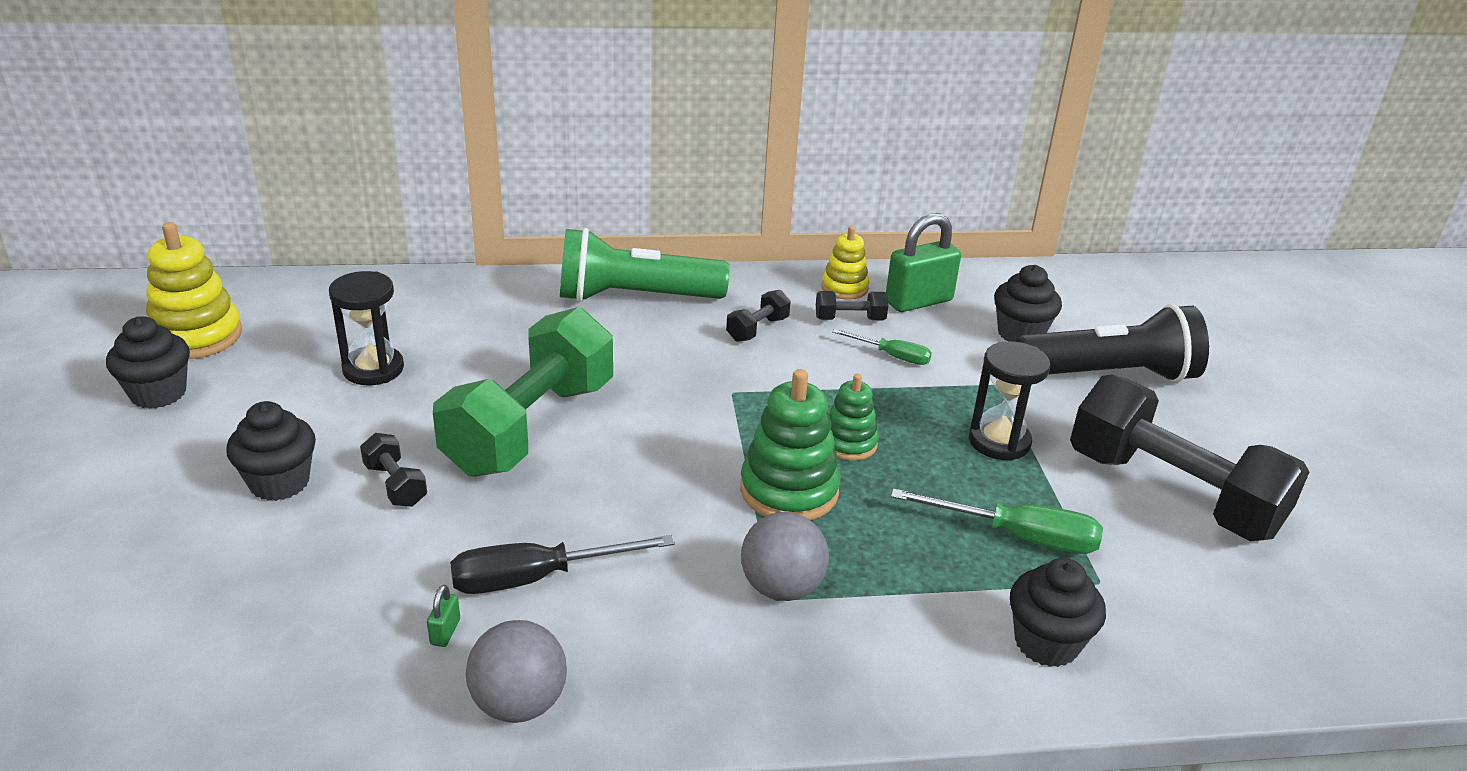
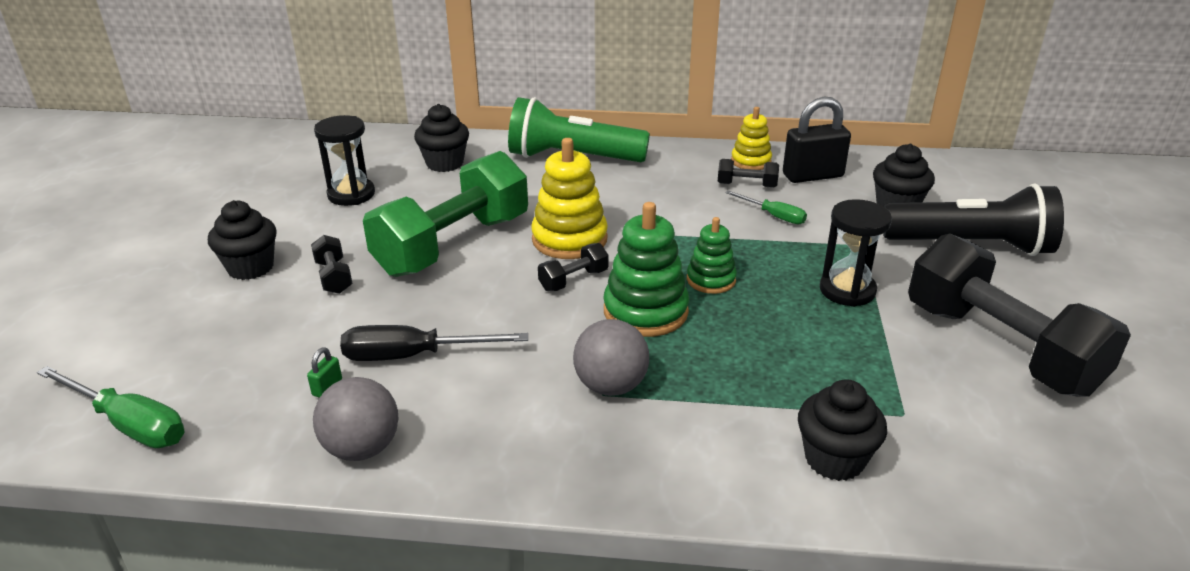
camera: 15 degrees right, 0 degrees up
black cupcake [106,316,190,409] -> black cupcake moved to [414,104,469,172]
yellow stacking toy [146,222,242,359] -> yellow stacking toy moved to [531,138,608,259]
black dumbbell [726,290,791,342] -> black dumbbell moved to [538,243,609,291]
green padlock [886,213,961,312] -> black padlock [783,96,851,183]
green screwdriver [891,488,1103,554] -> green screwdriver moved to [37,366,185,448]

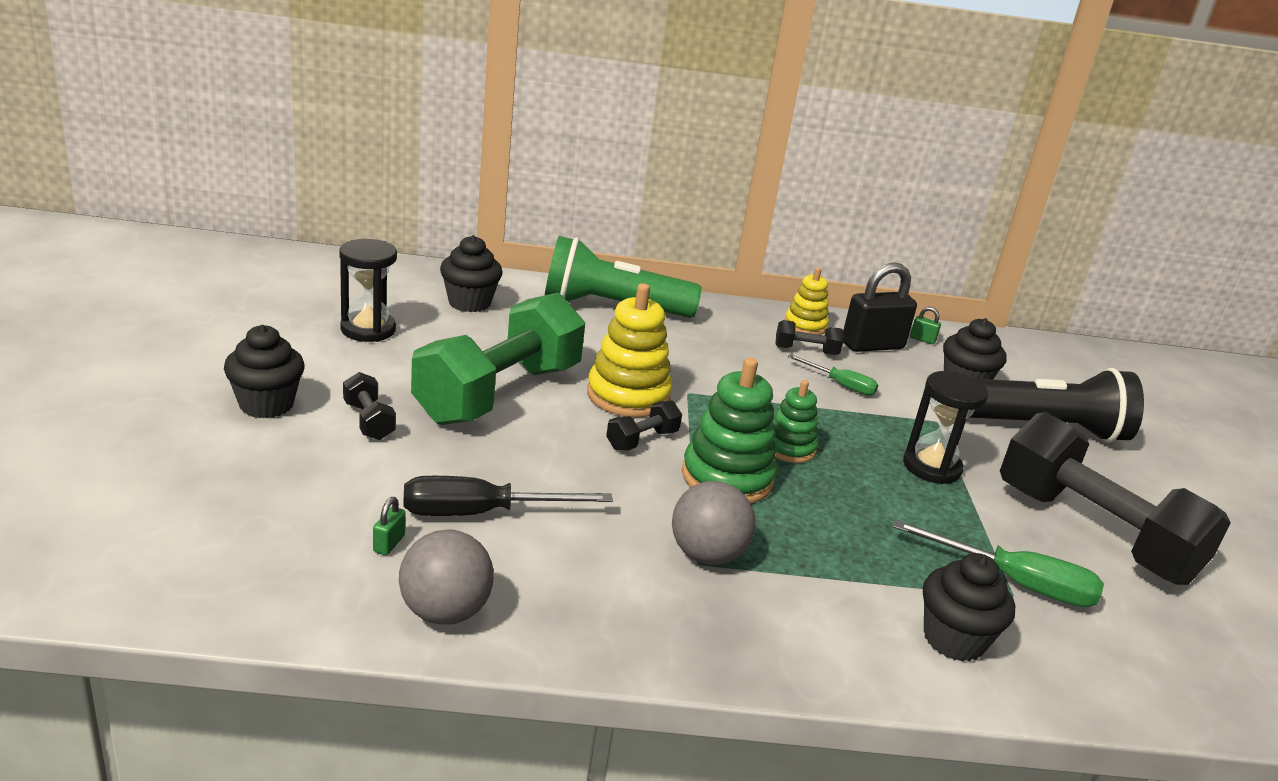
camera: 10 degrees left, 5 degrees down
green screwdriver [37,366,185,448] -> green screwdriver moved to [893,520,1104,607]
none -> green padlock [910,307,941,344]

